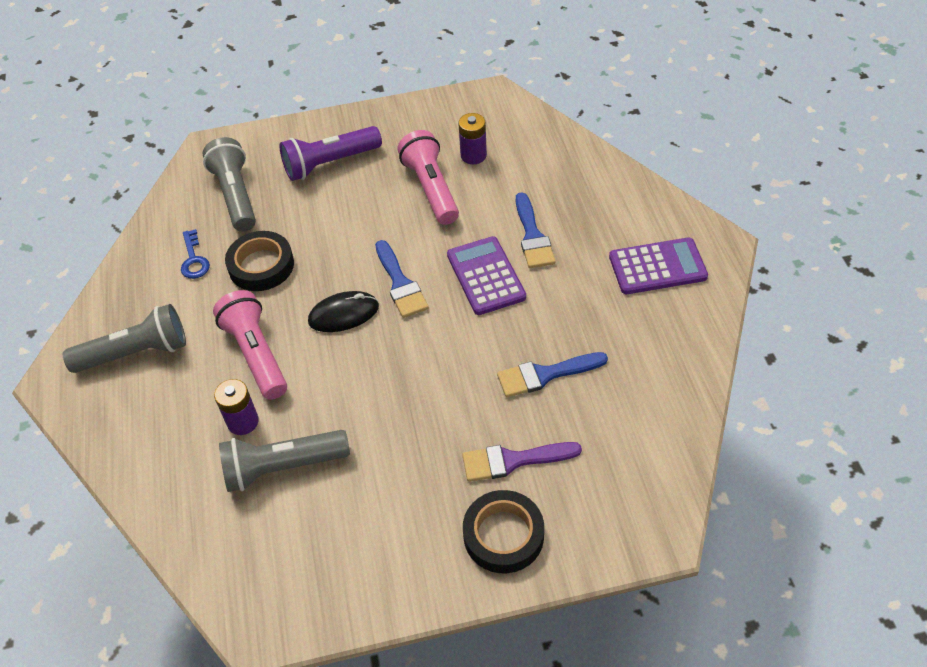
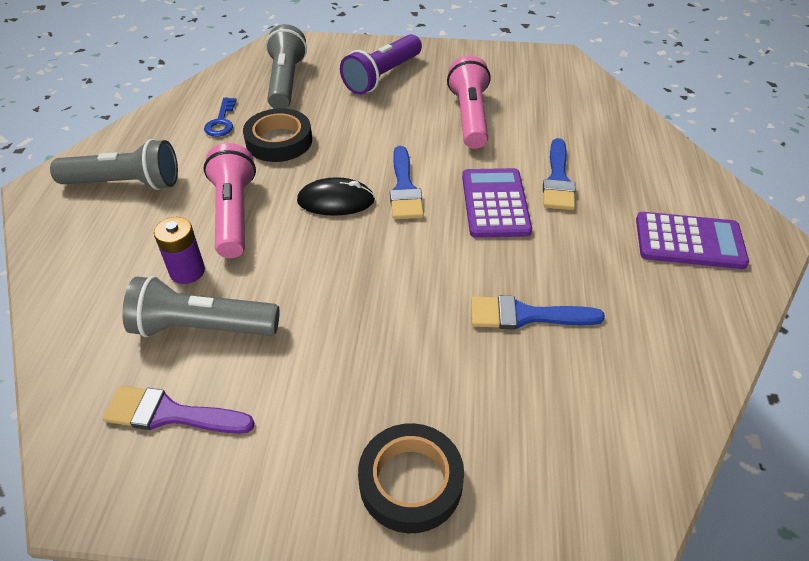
camera: 15 degrees right, 5 degrees down
purple flashlight [279,126,382,181] -> purple flashlight turned 45 degrees counterclockwise [340,34,422,95]
purple battery [458,113,487,164] -> none
purple brush [462,442,582,482] -> purple brush moved to [102,386,255,434]

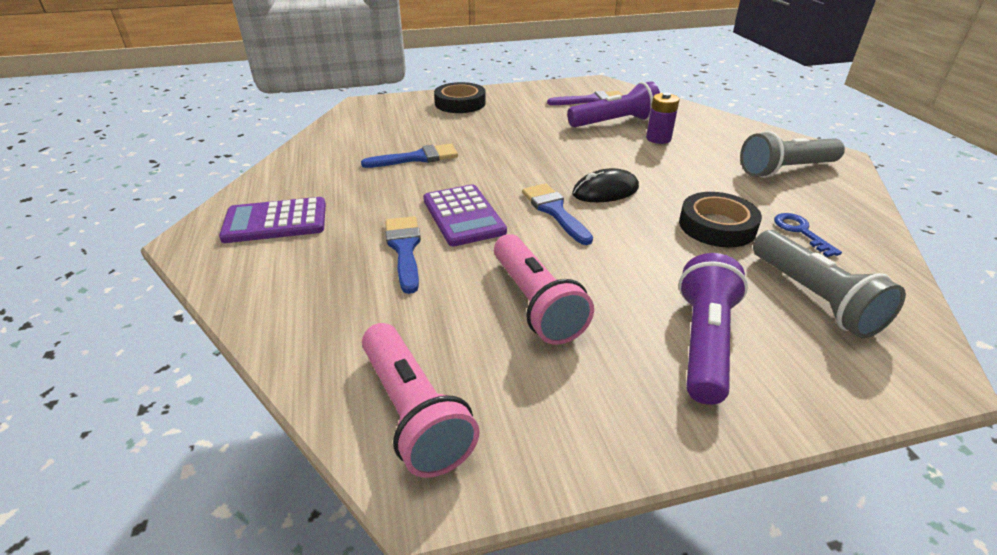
camera: 160 degrees right, 10 degrees down
grey flashlight [122,276,280,337] -> purple flashlight [567,81,660,127]
pink flashlight [204,143,256,258] -> pink flashlight moved to [362,323,480,478]

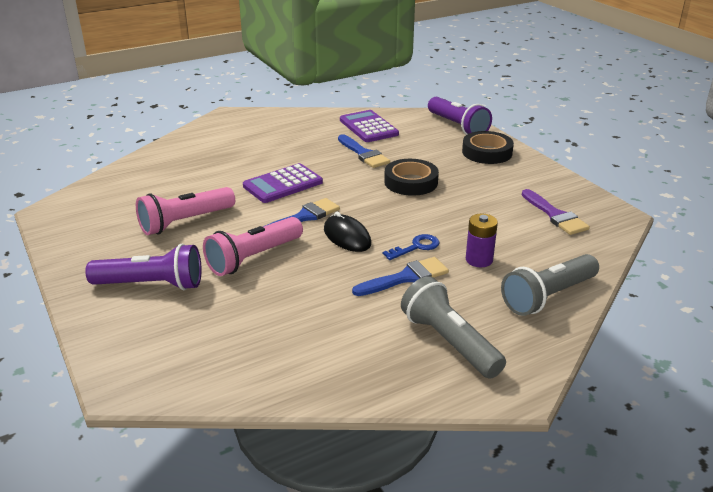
camera: 75 degrees right, 5 degrees down
purple calculator [219,197,326,243] -> purple calculator moved to [340,110,399,142]
pink flashlight [362,323,480,478] -> pink flashlight moved to [203,217,303,276]
blue brush [385,216,421,294] -> blue brush moved to [352,257,449,296]
purple flashlight [567,81,660,127] -> purple flashlight moved to [428,97,492,135]
black tape [679,192,762,247] -> black tape moved to [384,159,439,196]
grey flashlight [753,230,906,338] -> grey flashlight moved to [501,254,599,316]
blue key [774,213,842,257] -> blue key moved to [383,234,440,260]

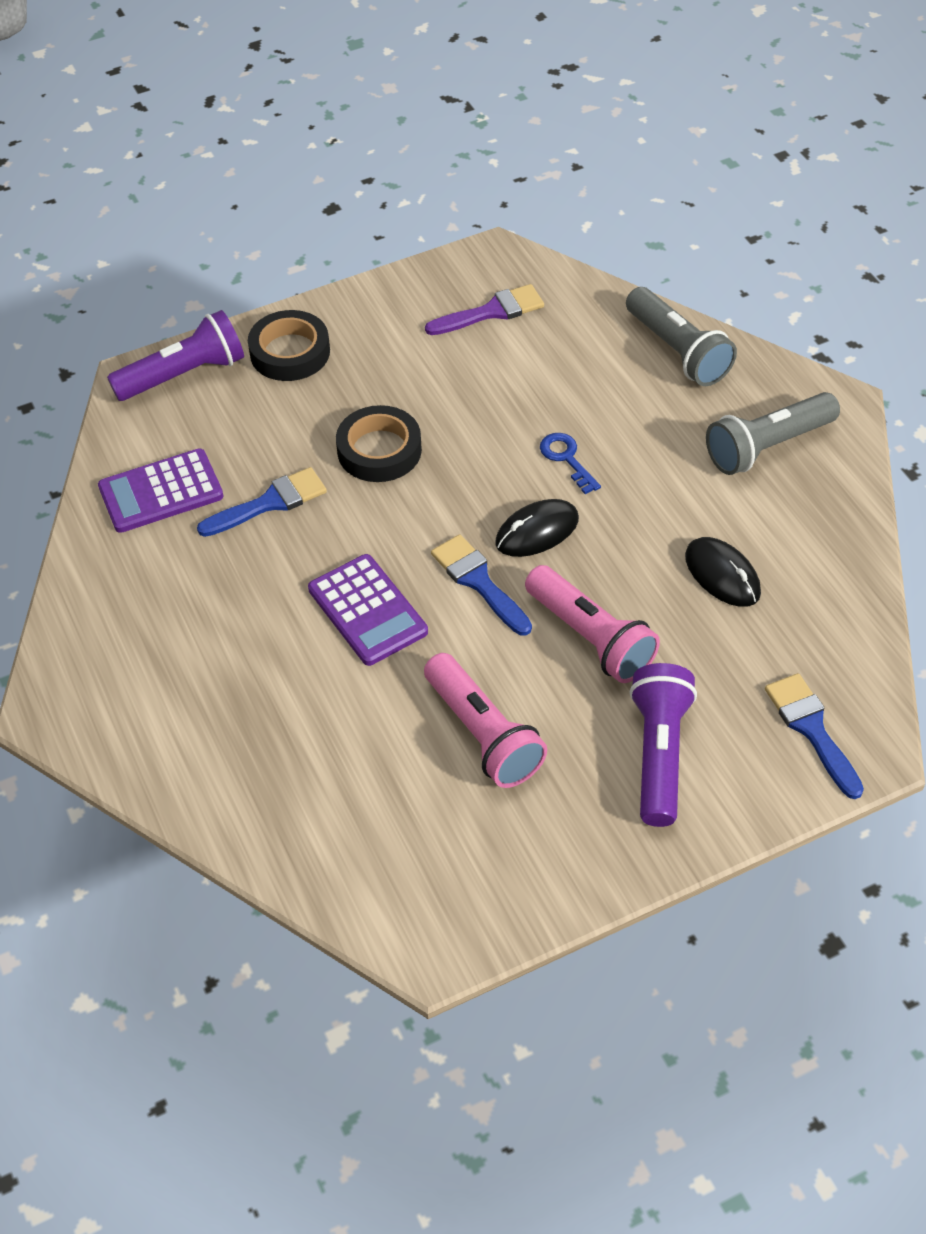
camera: 85 degrees left, 20 degrees up
blue brush [352,257,449,296] -> blue brush moved to [765,673,864,799]
purple battery [466,214,498,267] -> none
none -> black mouse [685,537,761,607]

